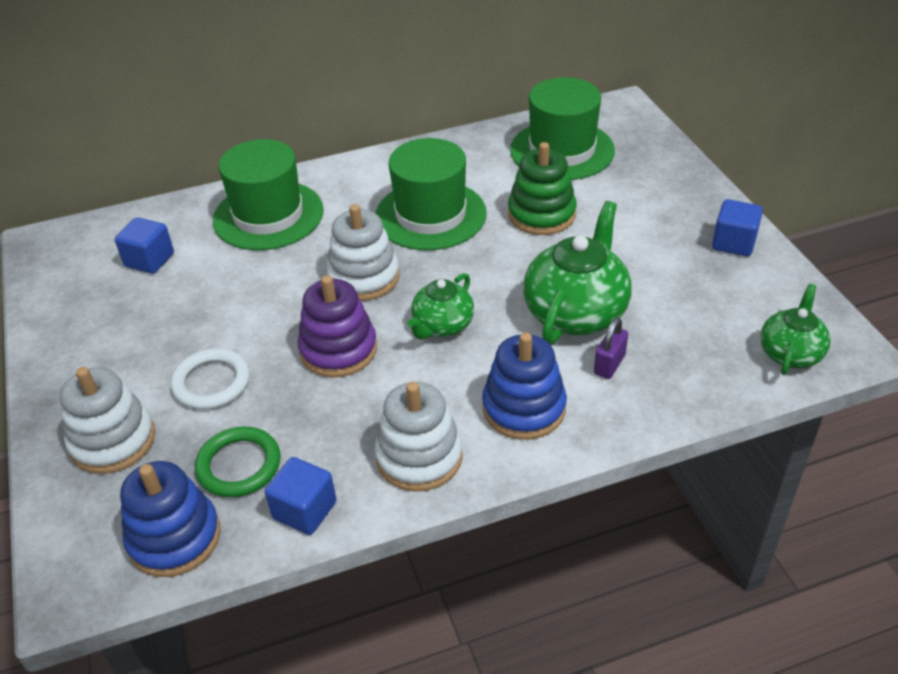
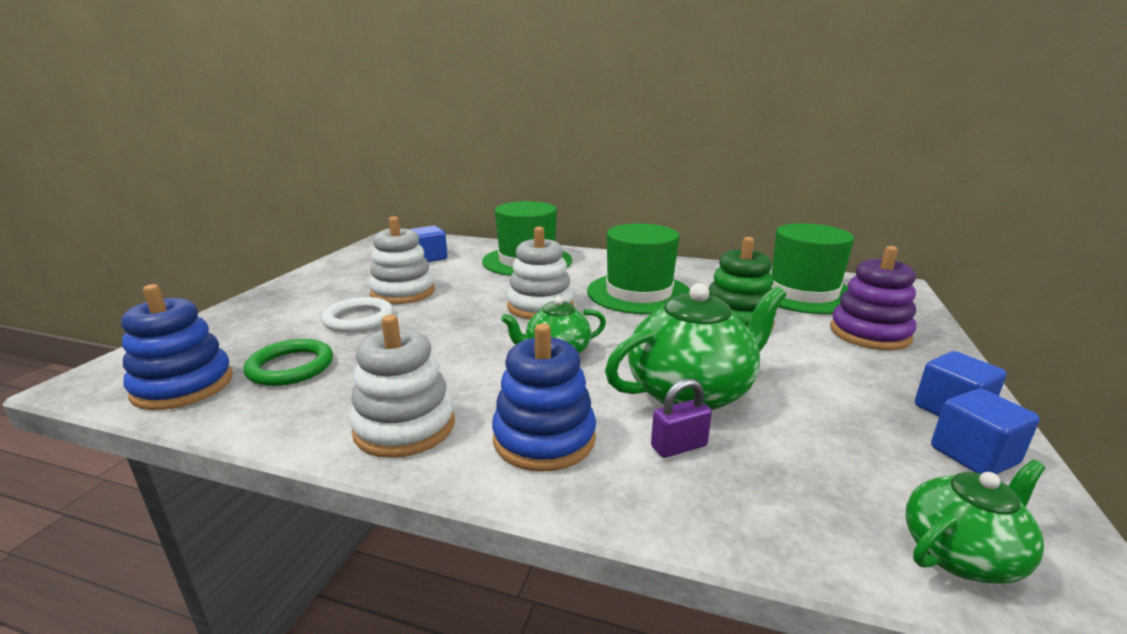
camera: 35 degrees right, 20 degrees down
white stacking toy [60,367,155,474] -> white stacking toy moved to [369,217,435,304]
blue cube [265,457,336,535] -> blue cube moved to [931,389,1040,475]
purple stacking toy [297,275,377,377] -> purple stacking toy moved to [830,246,916,350]

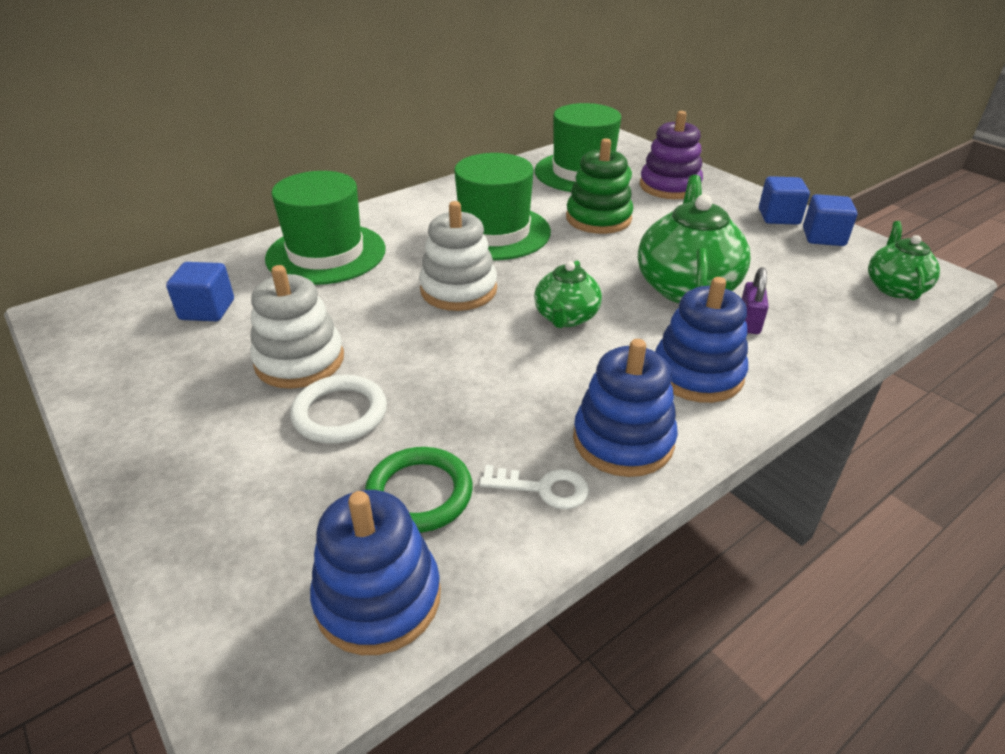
camera: 55 degrees left, 15 degrees up
white stacking toy [349,315,455,458] -> blue stacking toy [573,339,678,477]
none -> white key [479,465,589,509]

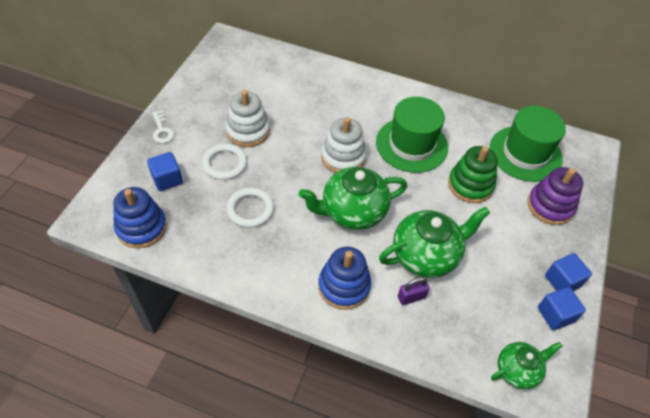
camera: 55 degrees right, 15 degrees up
blue cube [166,262,234,321] -> blue cube moved to [147,152,183,191]
green hat [265,171,386,285] -> none
green ring [365,447,473,533] -> none
white key [479,465,589,509] -> white key moved to [152,110,174,143]
green teapot [534,260,602,328] -> green teapot [299,167,407,230], size x1.69
blue stacking toy [573,339,678,477] -> none
none -> white ring [226,188,274,228]

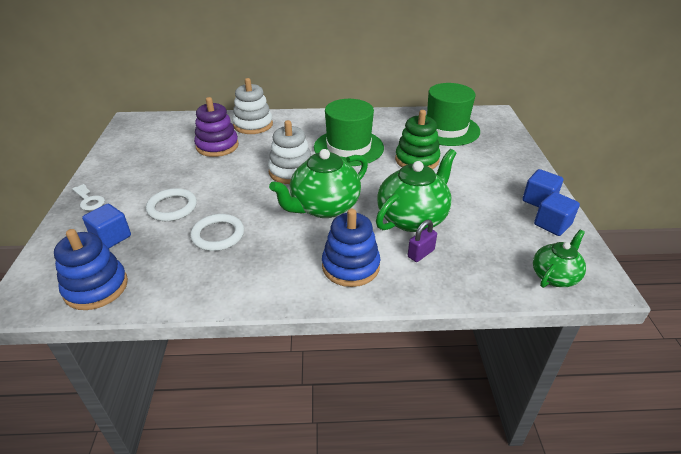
camera: 20 degrees left, 15 degrees down
white stacking toy [225,90,270,147] -> white stacking toy moved to [232,78,273,134]
purple stacking toy [527,167,583,225] -> purple stacking toy moved to [194,97,239,157]

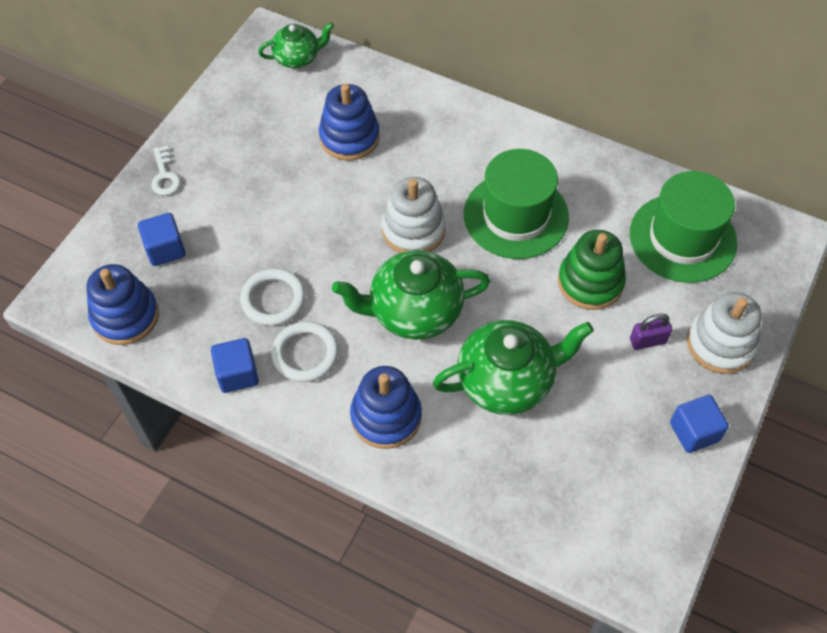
camera: 30 degrees right, 20 degrees up
white ring [146,188,197,221] -> white ring moved to [271,321,339,382]
purple stacking toy [194,97,239,157] -> blue stacking toy [319,84,380,161]
white stacking toy [232,78,273,134] -> white stacking toy moved to [687,292,762,374]
purple padlock [408,220,437,262] -> purple padlock moved to [630,313,672,350]
green teapot [533,230,586,288] -> green teapot moved to [258,22,334,68]
blue cube [534,192,580,236] -> blue cube moved to [211,338,259,393]

